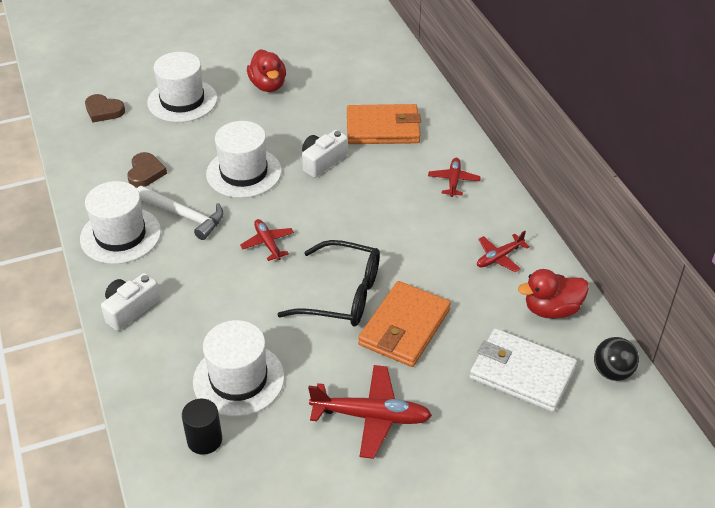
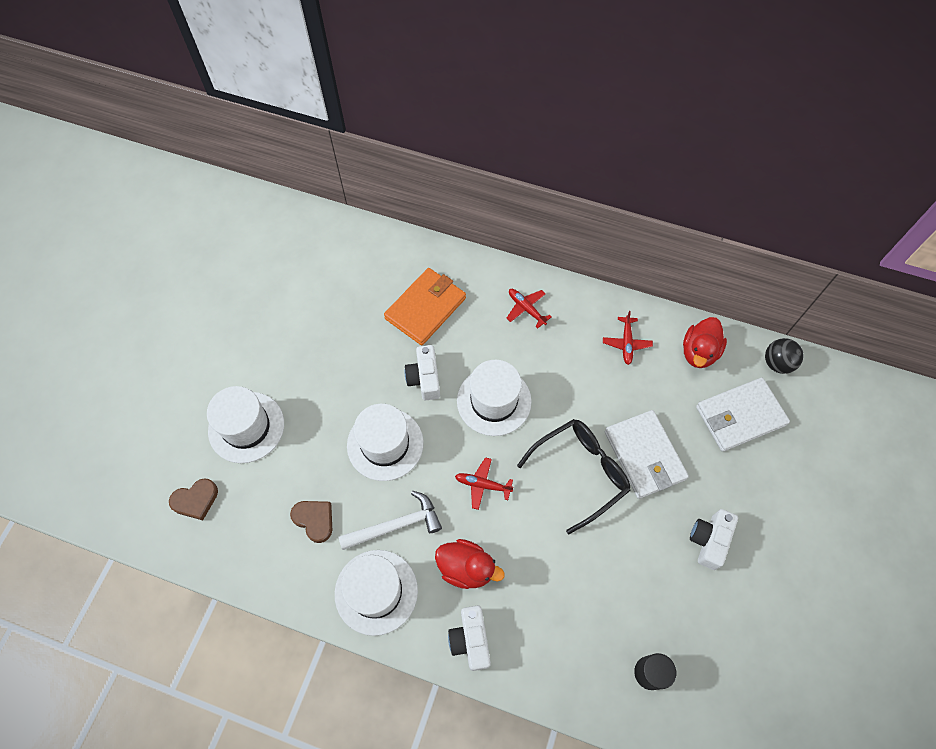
camera: 50 degrees left, 20 degrees up
white hat [193,320,285,417] -> white hat moved to [457,360,532,436]
red duck [247,49,286,92] -> red duck moved to [435,539,505,589]
red plane [308,365,432,459] -> white camera [690,509,738,570]
orange wallet [358,281,451,367] -> white wallet [605,410,689,499]

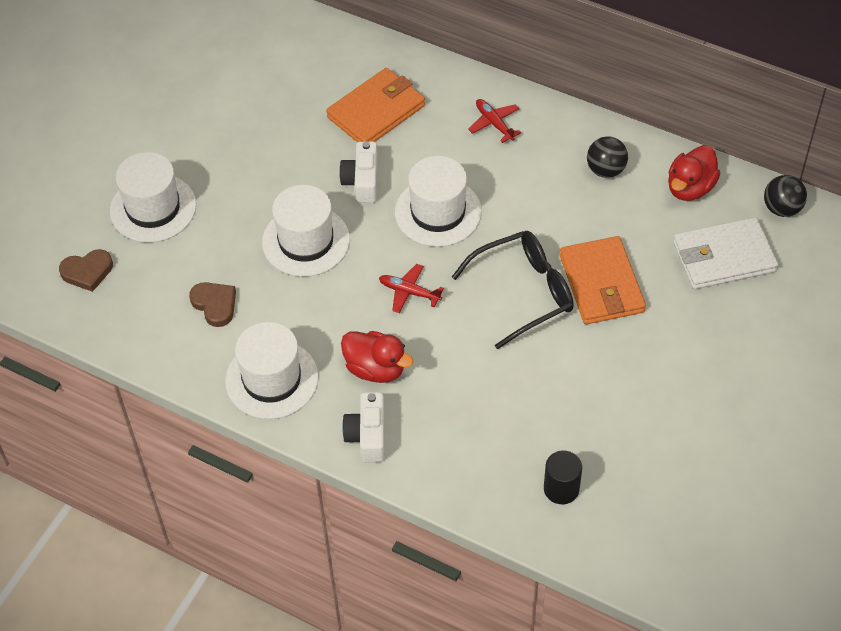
camera: 10 degrees right, 10 degrees down
white hammer [339,491,442,550] -> none
red plane [603,311,653,365] -> black ball [587,136,628,178]
white wallet [605,410,689,499] -> orange wallet [560,236,646,324]
white camera [690,509,738,570] -> none

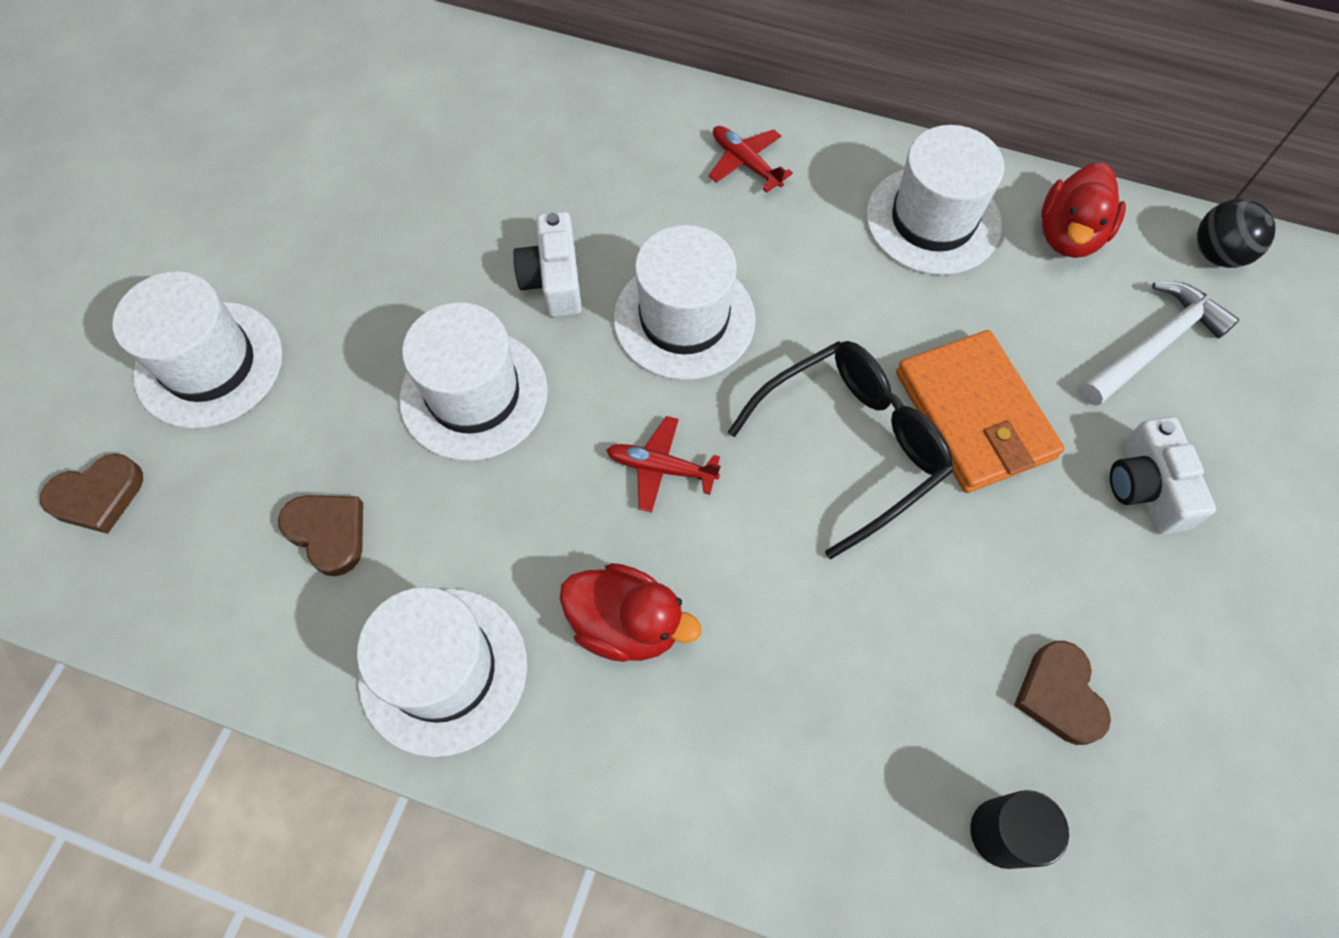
camera: 10 degrees left, 10 degrees up
orange wallet [326,68,425,143] -> none
white camera [342,392,385,463] -> white camera moved to [1110,417,1216,534]
black ball [587,136,628,178] -> white hat [866,125,1004,275]
white wallet [673,217,778,289] -> white hammer [1080,282,1239,406]
none -> brown heart [1014,641,1111,745]

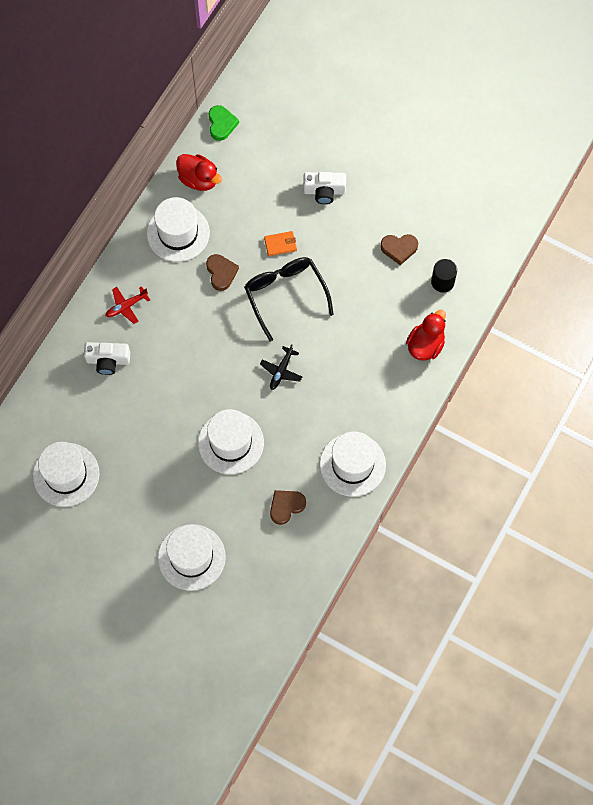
camera: 80 degrees left, 5 degrees up
brown heart [40,454,143,534] -> brown heart moved to [206,254,239,291]
white camera [513,211,582,317] -> white camera moved to [84,342,130,375]
red duck [560,563,701,662] -> red duck moved to [406,310,446,361]
red plane [606,416,721,513] -> black plane [260,344,302,390]
white hat [613,225,756,380] -> white hat moved to [33,442,99,507]
orange wallet [896,330,1065,493] -> orange wallet [264,231,297,256], size x0.47
white hammer [1080,282,1239,406] -> none
black ball [1197,198,1275,268] -> green heart [209,105,239,141]

